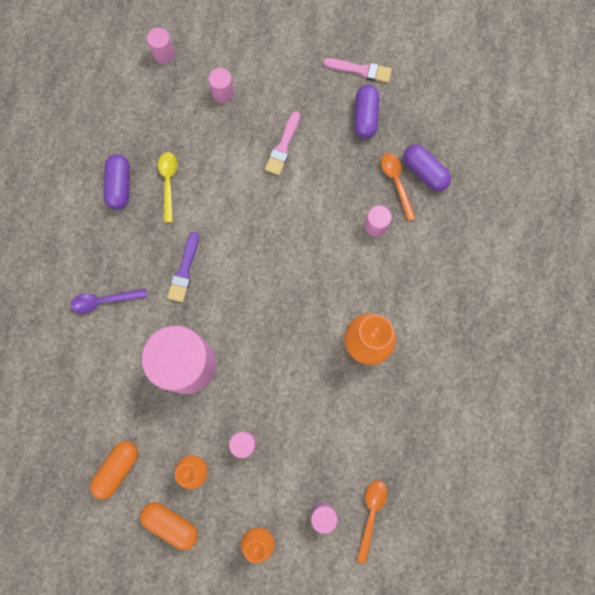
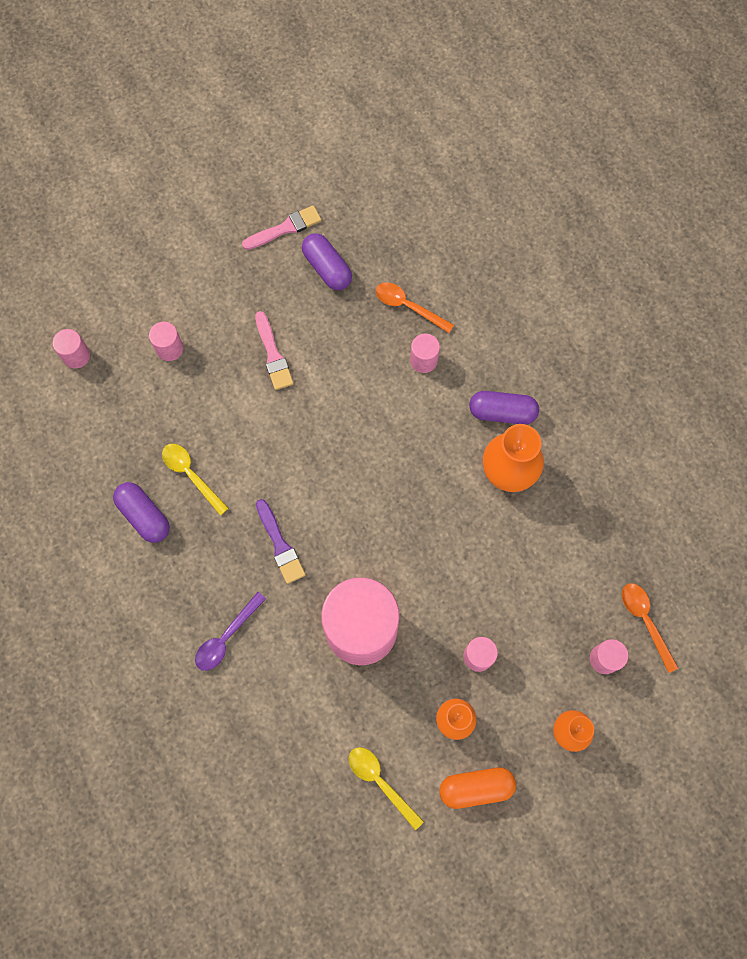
camera: 40 degrees left, 5 degrees down
orange capsule [90,441,138,500] -> yellow spoon [349,747,424,830]
purple capsule [403,144,451,191] -> purple capsule moved to [469,391,539,424]

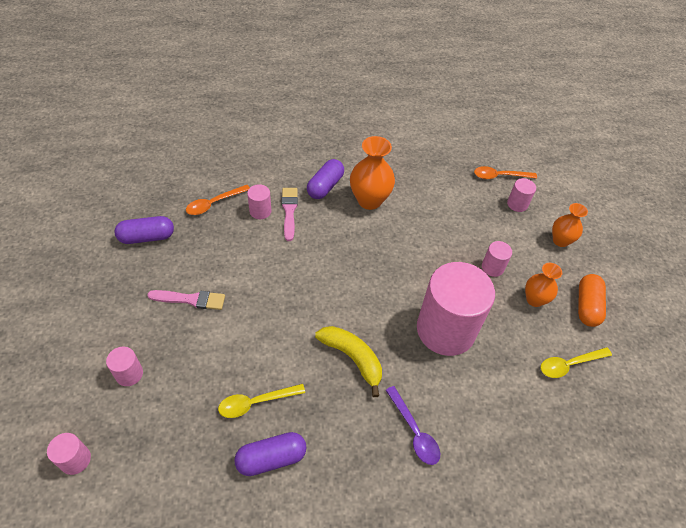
camera: 70 degrees left, 20 degrees down
pink brush [242,205,322,250] -> pink brush moved to [282,188,298,241]
purple brush [256,499,306,584] -> yellow banana [315,326,382,397]

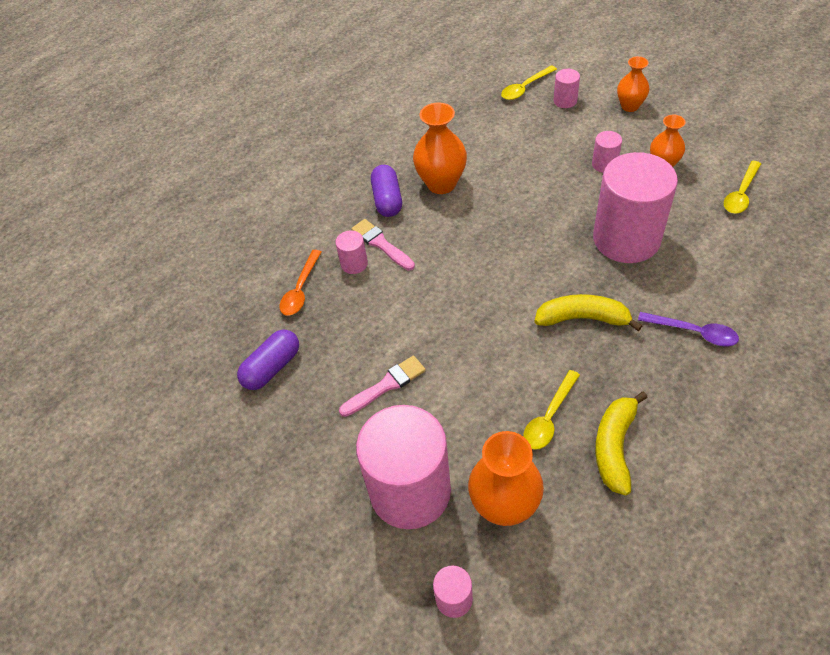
camera: 30 degrees left, 0 degrees up
pink cylinder [106,347,143,386] -> pink cylinder [356,405,451,529], size x2.40
purple capsule [234,432,307,476] -> yellow banana [595,391,648,496]
orange spoon [474,166,537,179] -> yellow spoon [501,65,557,100]
orange capsule [578,274,606,327] -> none
none -> orange vase [468,431,544,526]

